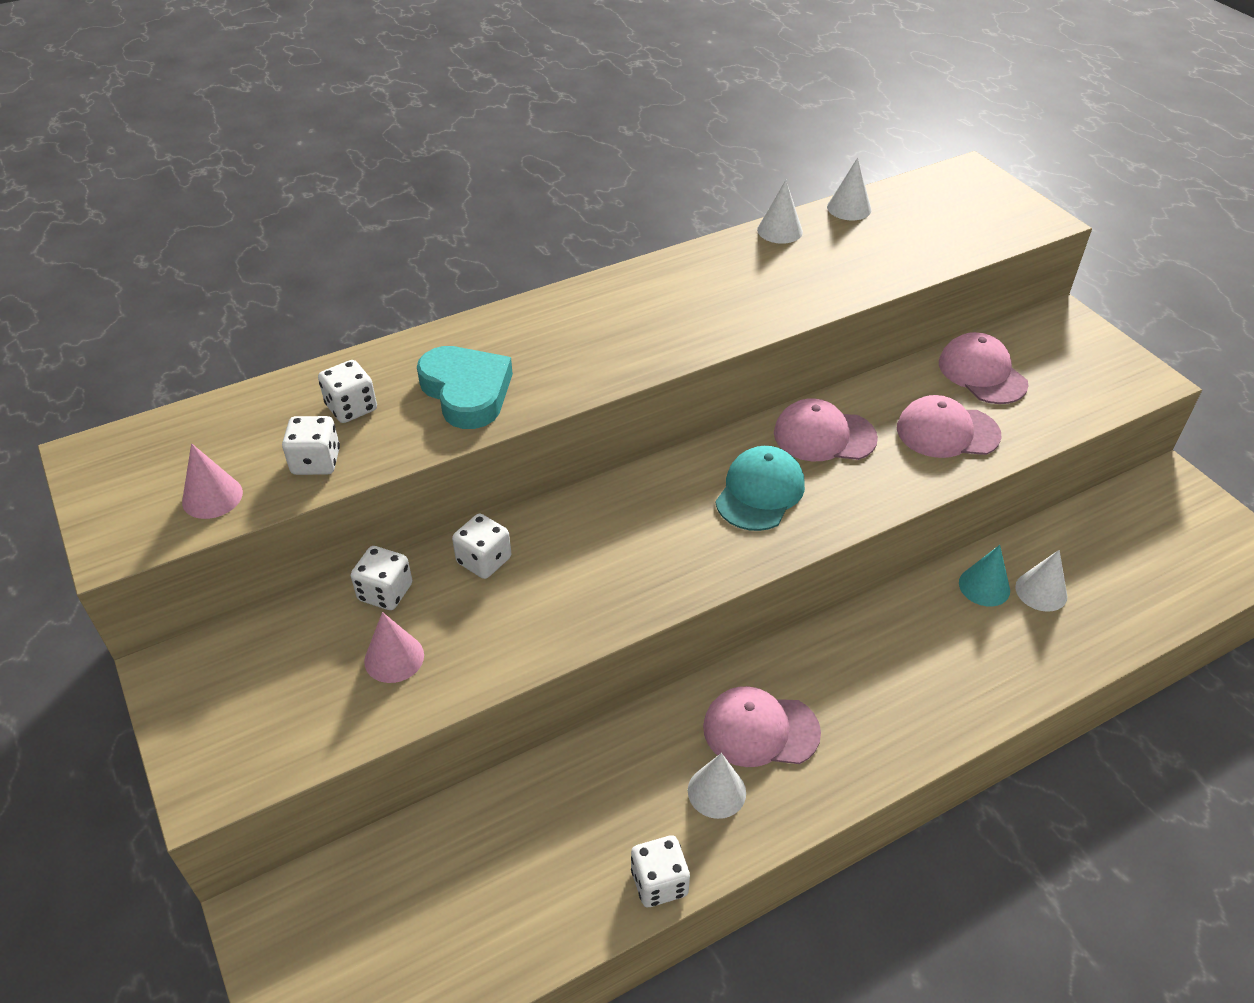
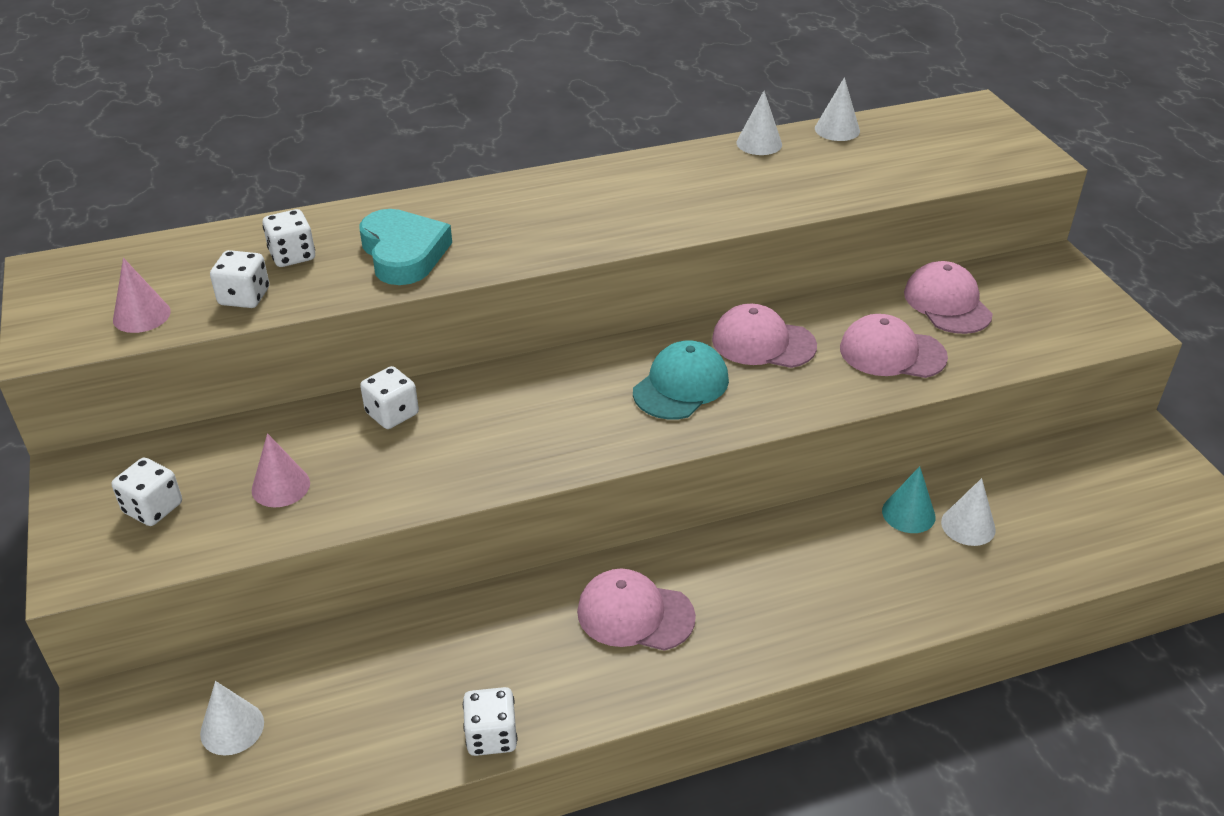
camera: 10 degrees right, 5 degrees down
white dice [351,546,412,610] -> white dice moved to [112,458,182,526]
white cone [688,753,746,819] -> white cone moved to [200,681,264,756]

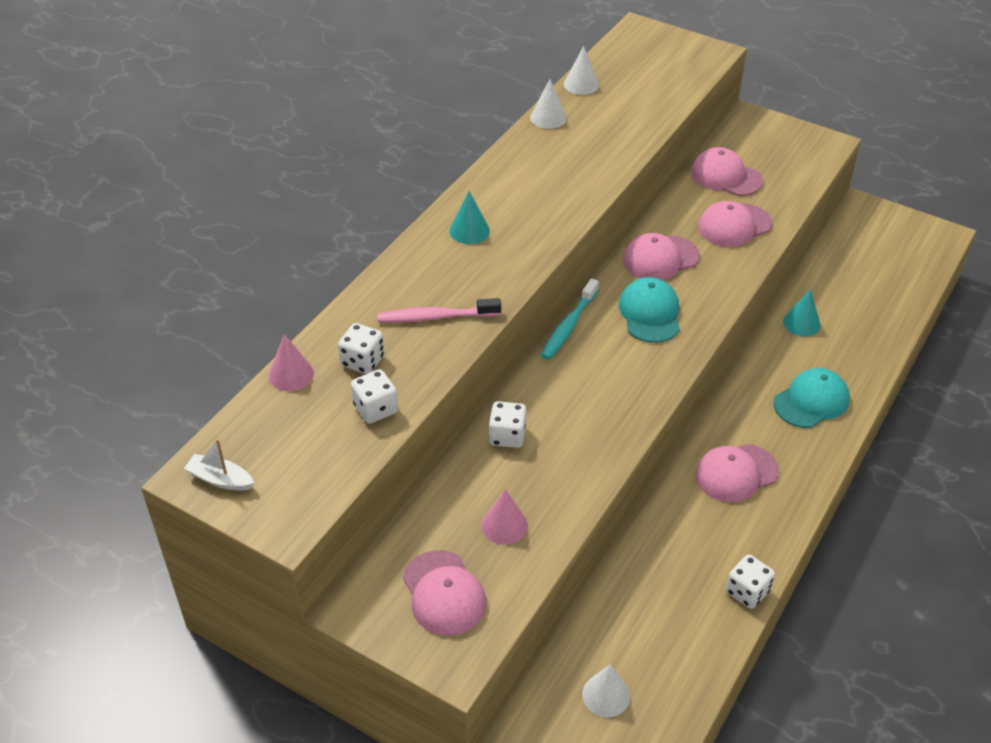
camera: 40 degrees left, 5 degrees up
white dice [112,458,182,526] -> pink cap [403,550,486,636]
pink cone [113,258,171,333] -> pink cone moved to [268,334,314,391]
turquoise heart [359,209,452,285] -> pink toothbrush [378,298,501,323]
white cone [941,478,996,546] -> none
none -> white boat [184,439,254,491]
none -> turquoise cone [450,191,490,244]
none -> turquoise toothbrush [541,278,599,360]
none -> turquoise cap [773,368,850,428]

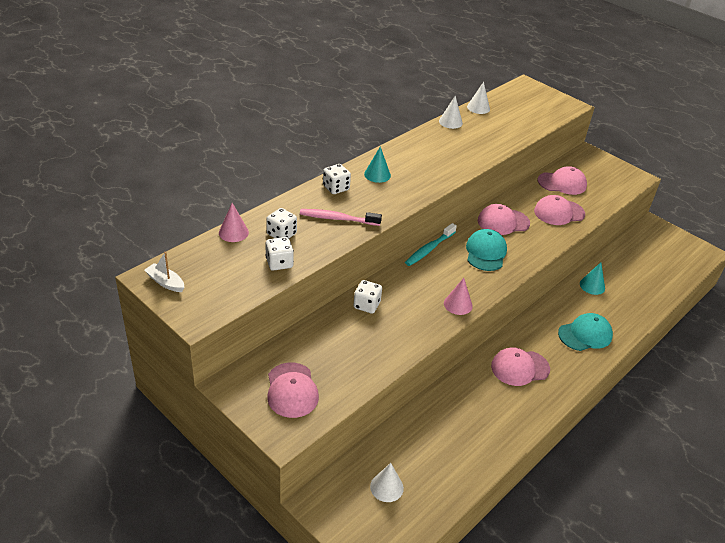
camera: 10 degrees right, 5 degrees down
pink cone [482,489,528,545] -> pink cone moved to [444,278,473,315]
pink cap [691,147,763,196] -> pink cap turned 135 degrees clockwise [538,166,587,195]
white dice [726,554,775,609] -> white dice moved to [323,164,351,194]

